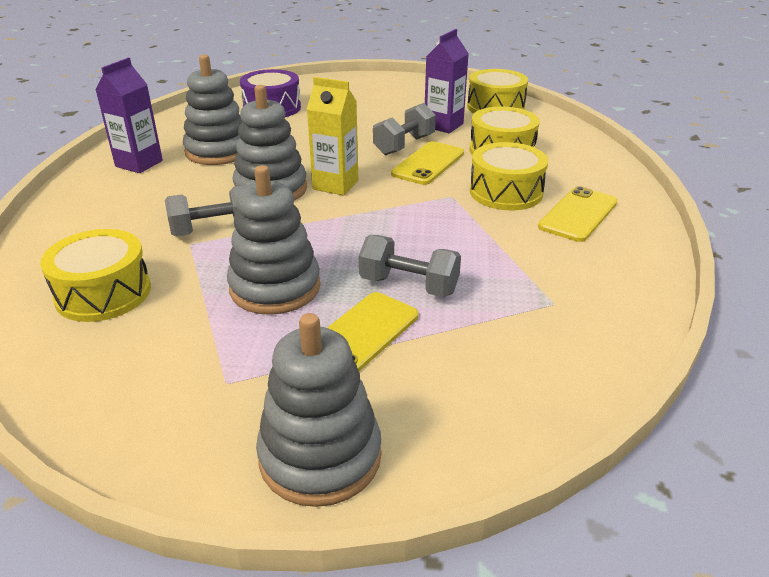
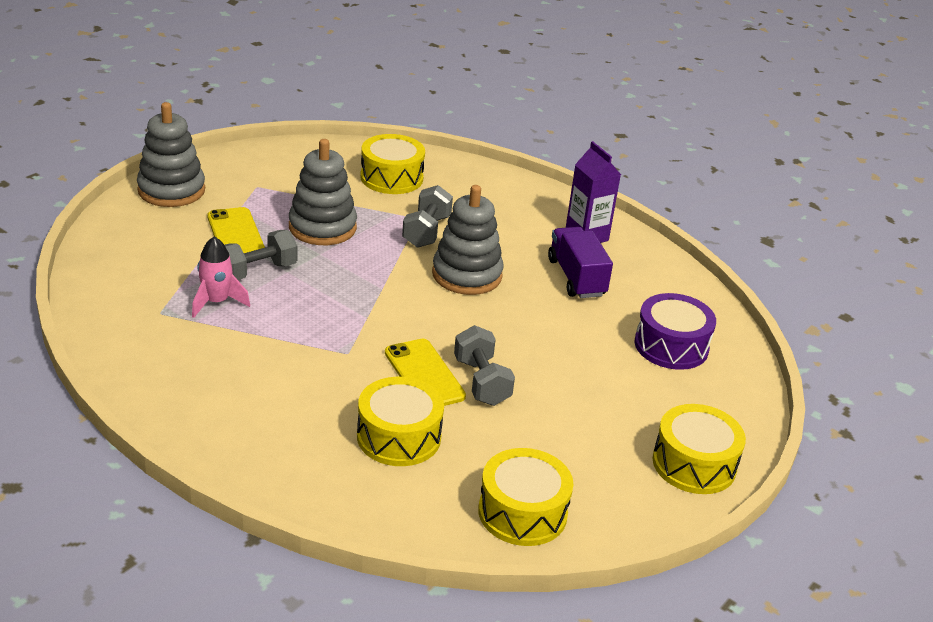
camera: 120 degrees right, 0 degrees up
grey stacking toy [183,55,242,165] -> purple truck [548,227,613,298]
yellow carton [307,77,358,196] -> none
purple carton [425,29,469,133] -> none
yellow drum [470,142,548,210] -> yellow drum moved to [652,404,746,494]
yellow phone [538,186,617,242] -> none
none -> pink rocket [192,236,250,318]

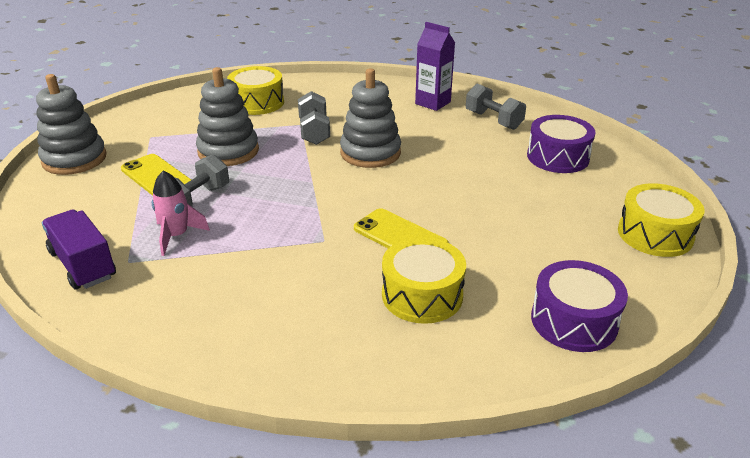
camera: 20 degrees left, 0 degrees up
grey dumbbell [454,325,515,406] -> grey dumbbell moved to [466,83,526,130]
yellow drum [478,448,573,546] -> purple drum [531,260,628,352]
purple truck [548,227,613,298] -> purple truck moved to [42,209,116,289]

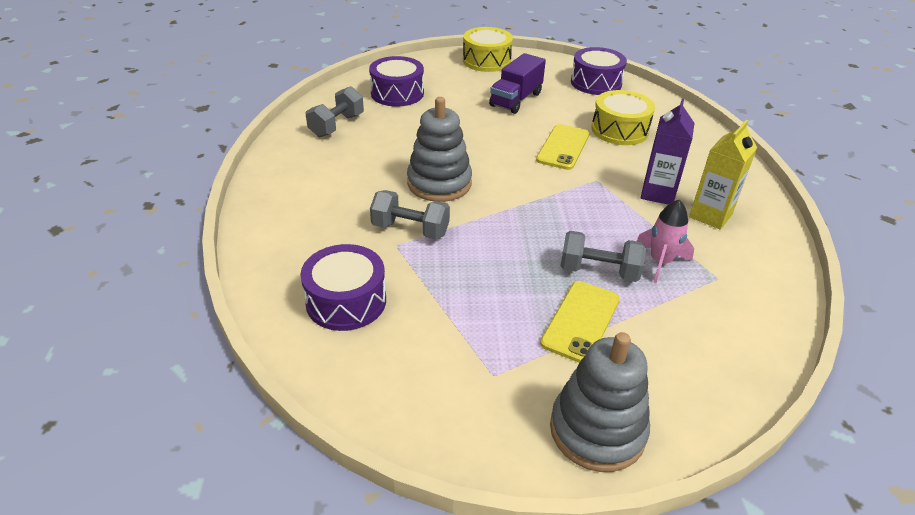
camera: 110 degrees left, 5 degrees up
purple truck [42,209,116,289] -> purple truck moved to [489,53,546,114]
grey stacking toy [196,67,259,166] -> none
yellow drum [227,66,284,115] -> purple drum [301,244,386,331]
grey dumbbell [298,91,330,145] -> grey dumbbell turned 45 degrees clockwise [370,190,450,240]
purple carton [415,22,455,111] -> purple carton moved to [641,99,694,204]
none -> yellow carton [689,120,757,230]

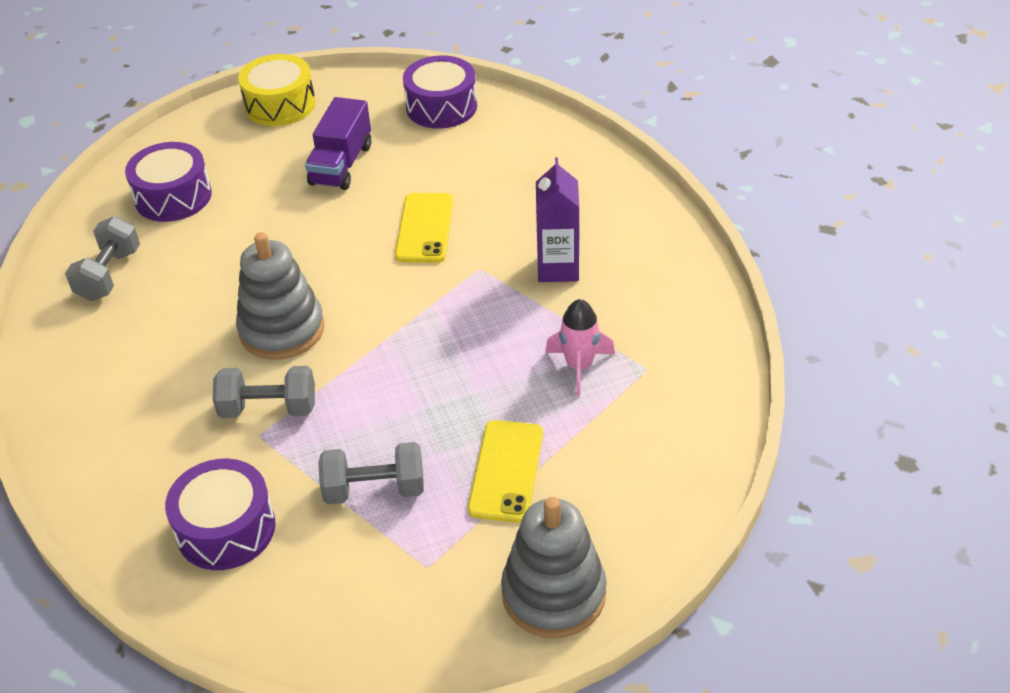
camera: 15 degrees left, 5 degrees up
grey dumbbell [560,231,646,282] -> grey dumbbell moved to [318,442,424,504]
yellow drum [591,90,655,145] -> none
yellow carton [689,120,757,230] -> none

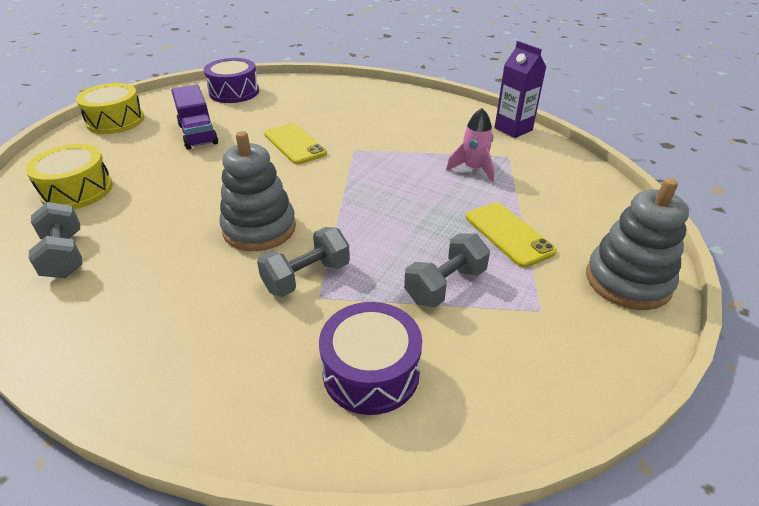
camera: 40 degrees left, 5 degrees down
purple drum [125,142,212,222] -> yellow drum [25,144,113,209]
purple carton [536,158,579,282] -> purple carton moved to [494,41,546,138]

